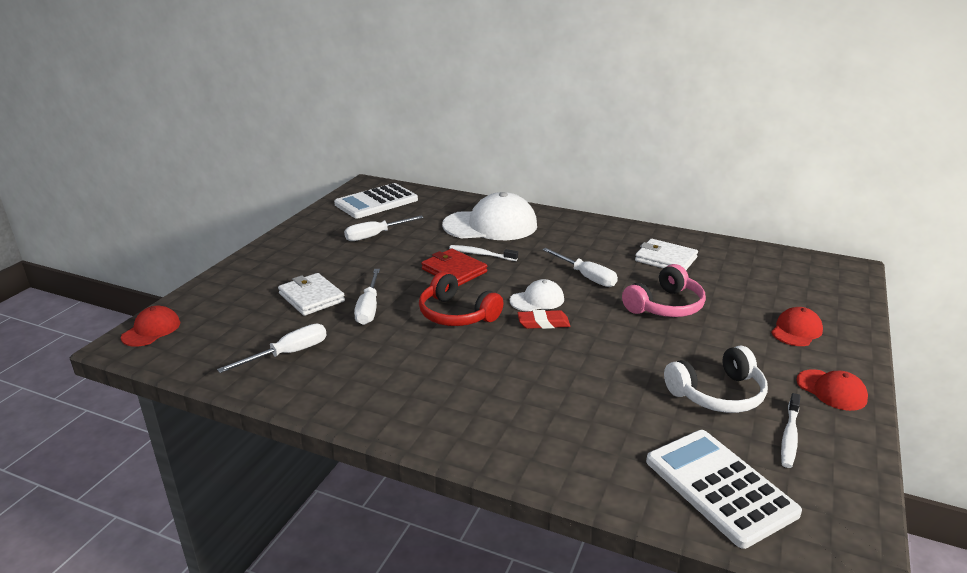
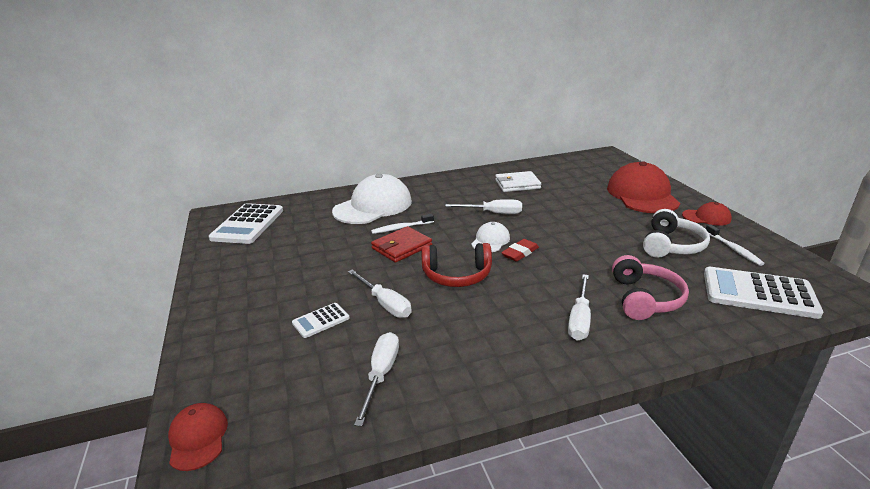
camera: 40 degrees left, 0 degrees up
white wallet [278,273,345,316] -> white calculator [292,303,350,338]
white screwdriver [344,215,424,241] -> white screwdriver moved to [568,274,591,340]
red wallet [421,249,487,286] -> red wallet turned 45 degrees counterclockwise [371,226,432,263]
pink headphones [622,264,706,317] -> pink headphones moved to [612,255,689,320]
red cap [771,307,823,346] -> red cap [607,161,680,213], size x2.04

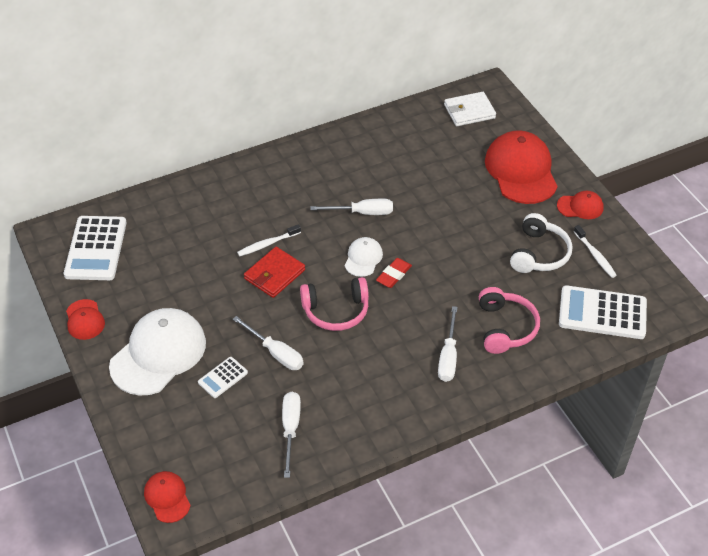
camera: 10 degrees left, 20 degrees up
white cap [332,174,412,224] -> white cap moved to [109,308,206,396]
red headphones [422,243,492,287] -> pink headphones [300,277,369,331]
white wallet [495,171,541,192] -> white wallet moved to [444,92,496,126]
none -> red cap [66,299,105,340]

